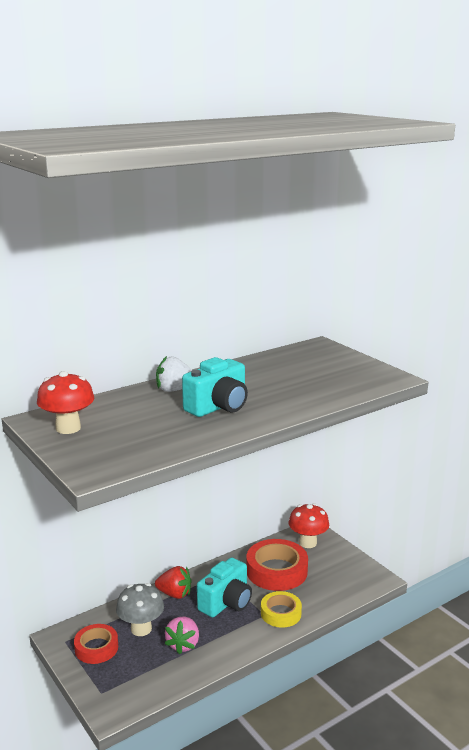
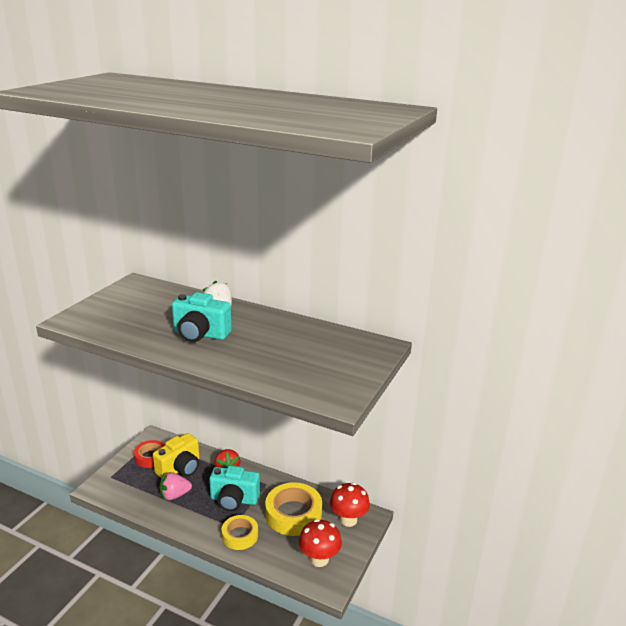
camera: 60 degrees right, 5 degrees up
red mushroom [37,371,94,434] -> red mushroom moved to [299,519,342,567]
grey mushroom [116,583,164,636] -> yellow camera [153,433,199,478]
red tape [246,539,308,591] -> yellow tape [265,482,322,536]

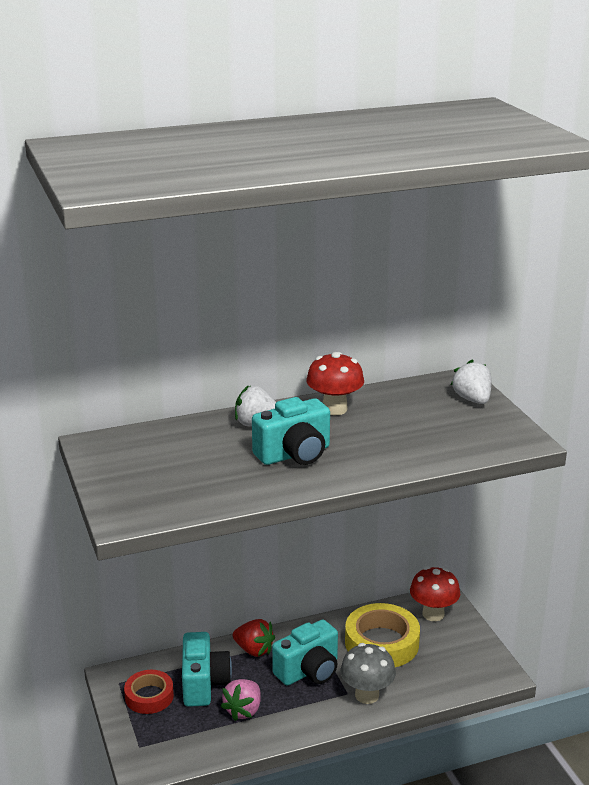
camera: 45 degrees left, 0 degrees up
yellow camera [153,433,199,478] -> turquoise camera [182,632,232,707]
yellow tape [222,515,258,550] -> grey mushroom [340,643,396,704]
red mushroom [299,519,342,567] -> red mushroom moved to [307,352,364,415]
none -> white strawberry [451,360,492,404]

